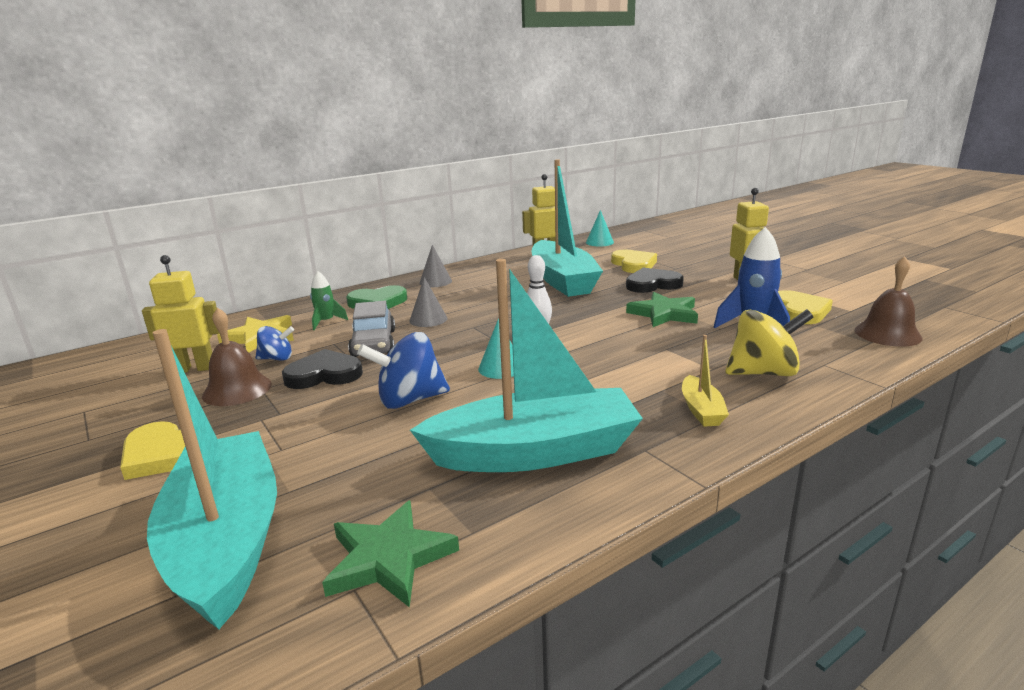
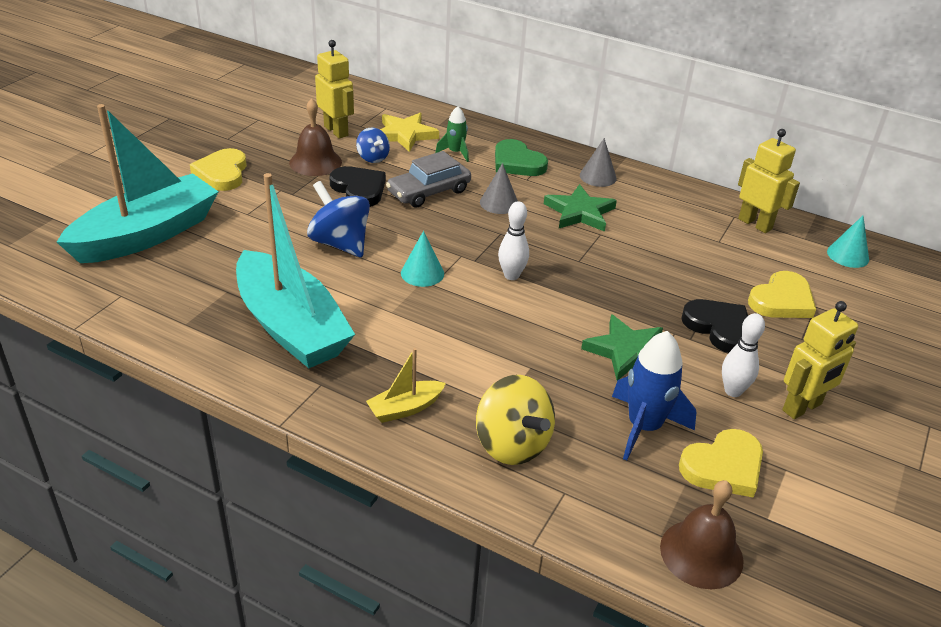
camera: 60 degrees right, 15 degrees up
green star [322,500,459,608] -> green star moved to [544,184,617,232]
turquoise boat [532,160,603,297] -> none
none -> white bowling pin [722,313,765,397]

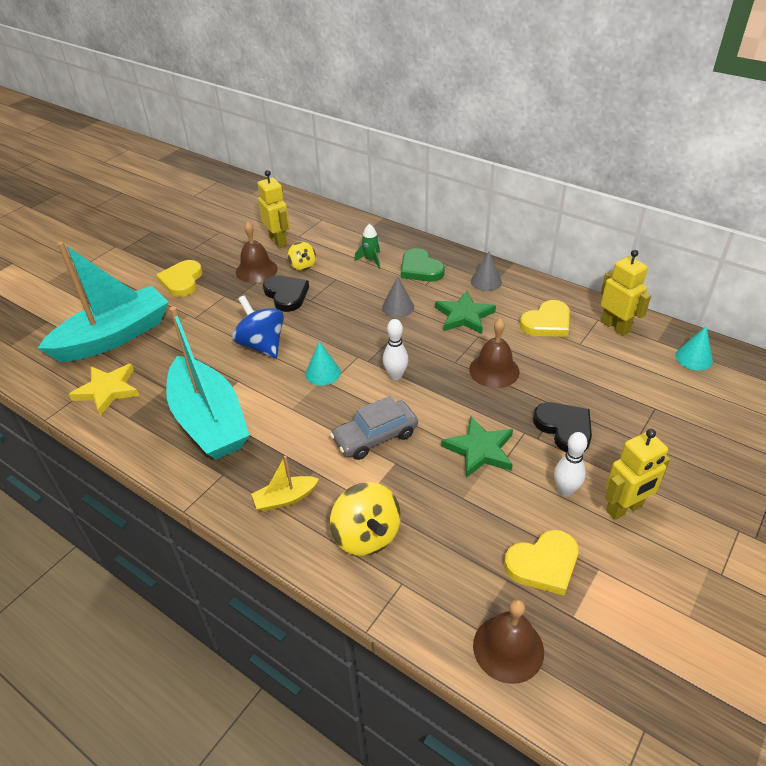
camera: 10 degrees right, 5 degrees up
blue spinning top [356,127,390,163] -> yellow spinning top [288,242,316,271]
yellow star [380,113,439,152] -> yellow star moved to [69,364,139,416]
grey car [386,151,471,208] -> grey car moved to [330,396,418,460]
blue rocket [612,331,697,461] -> none
yellow heart [748,271,816,318] -> yellow heart moved to [520,300,570,337]
none -> brown bell [469,318,520,388]

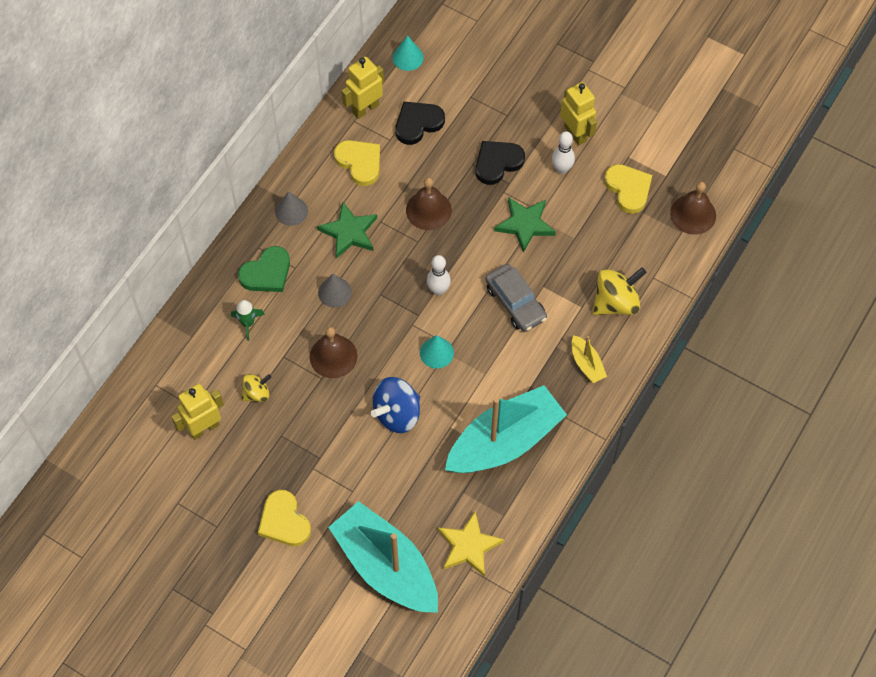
camera: 95 degrees left, 20 degrees up
yellow heart [157,260,202,297] -> yellow heart turned 60 degrees clockwise [258,490,311,546]
brown bell [236,221,278,283] -> brown bell moved to [310,327,358,378]
black heart [263,275,309,312] -> black heart moved to [395,102,445,145]

